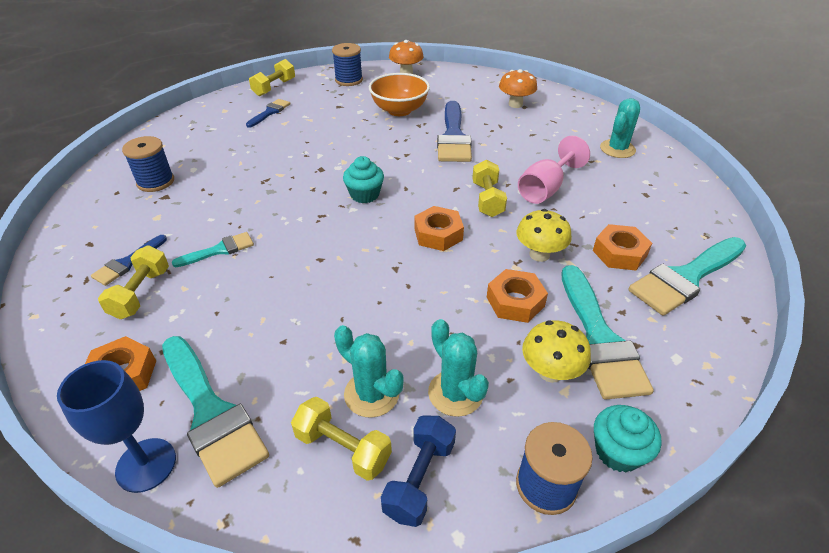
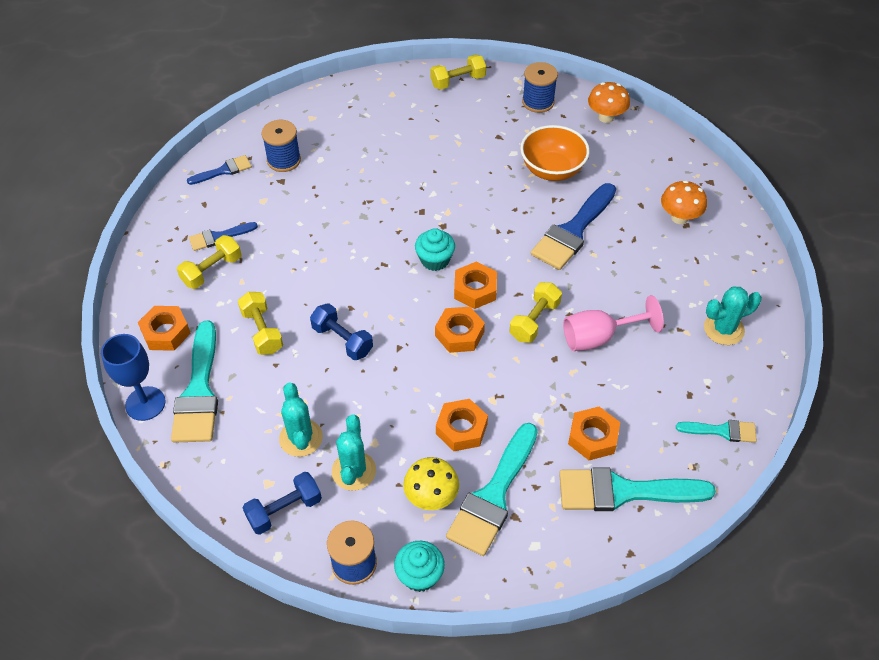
camera: 35 degrees right, 10 degrees up
turquoise brush [172,232,254,267] -> turquoise brush moved to [676,420,757,443]
blue brush [246,99,290,128] -> blue brush moved to [187,155,252,185]
yellow dumbbell [291,397,392,481] -> yellow dumbbell moved to [238,292,283,355]
yellow mushroom [516,209,572,262] -> none
none -> blue dumbbell [310,303,373,360]
none -> orange nut [454,262,497,309]

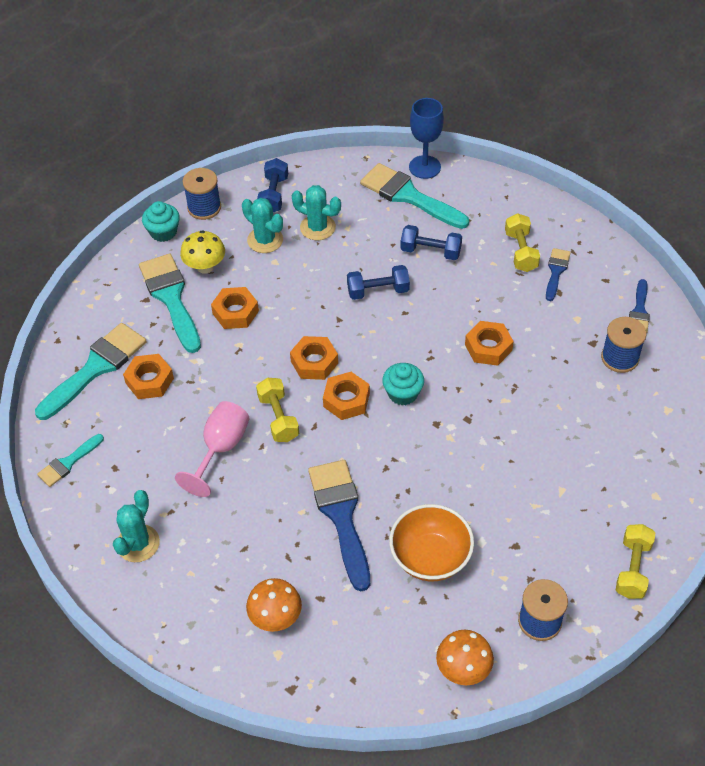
camera: 130 degrees right, 0 degrees up
orange nut [138,306,191,351] -> orange nut moved to [465,321,514,366]
yellow dumbbell [238,292,283,355] -> blue dumbbell [400,225,462,260]

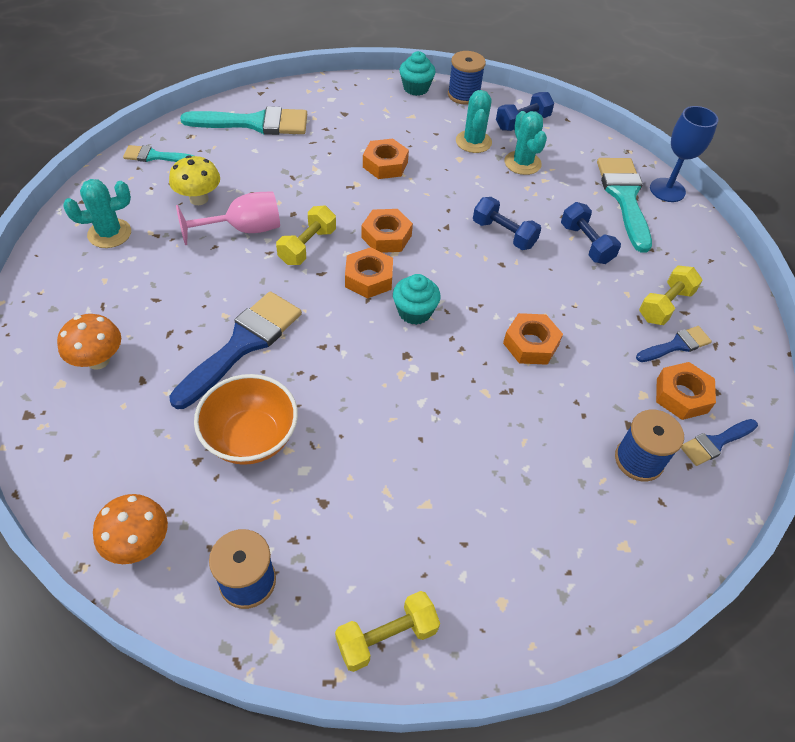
camera: 45 degrees right, 0 degrees up
orange nut [123,354,174,399] -> orange nut moved to [656,362,716,420]
turquoise brush [139,254,201,353] -> none
yellow mushroom [180,230,225,274] -> yellow mushroom moved to [169,155,220,205]

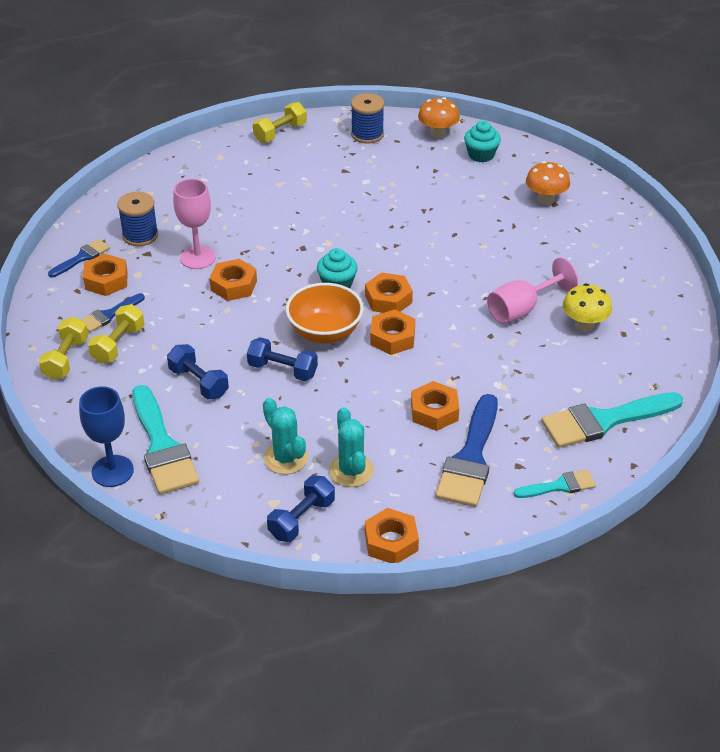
camera: 165 degrees right, 10 degrees down
turquoise cactus [63,179,131,248] -> none
turquoise brush [123,145,194,162] -> turquoise brush moved to [514,470,596,498]
blue brush [169,291,302,409] -> blue brush moved to [436,394,498,507]
orange bowl [194,374,298,465] -> orange bowl moved to [286,283,364,343]
yellow dumbbell [276,206,336,265] -> yellow dumbbell moved to [39,317,88,380]
turquoise cupcake [399,51,436,96] -> turquoise cupcake moved to [464,121,501,162]
blue spool [448,51,486,105] -> orange nut [365,508,419,563]
none -> pink goblet [173,179,216,269]

